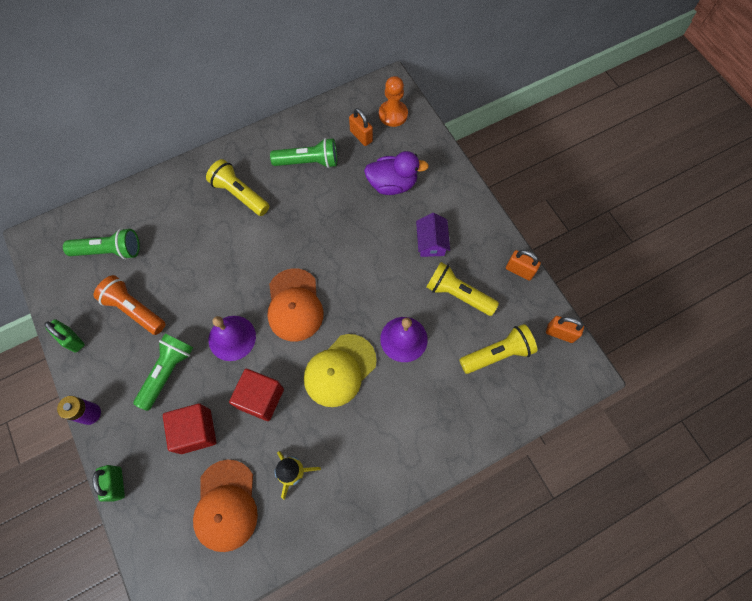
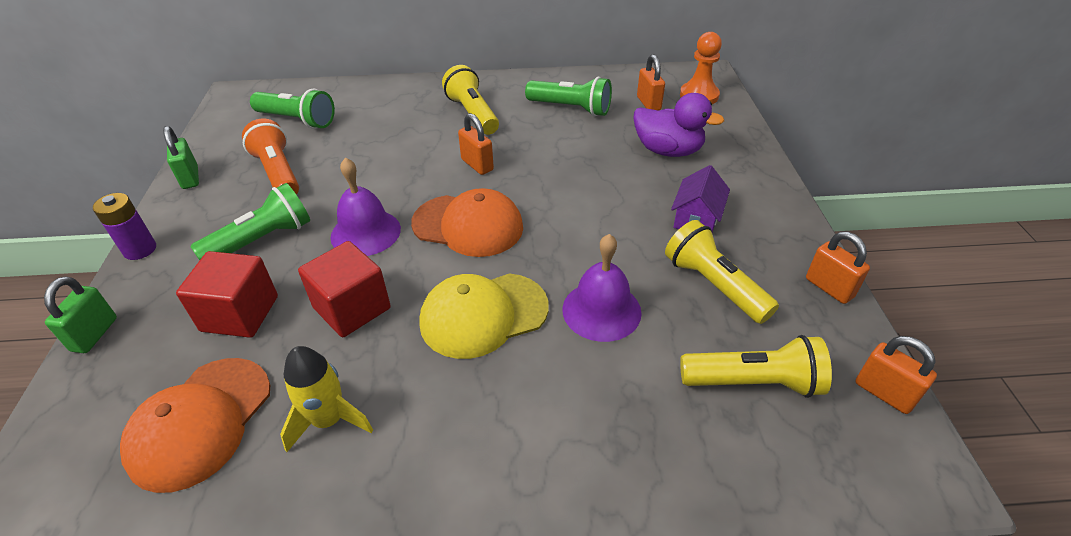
camera: 25 degrees right, 25 degrees down
orange cap [268,268,324,341] -> orange cap turned 90 degrees counterclockwise [411,188,523,257]
none -> orange padlock [458,113,494,175]

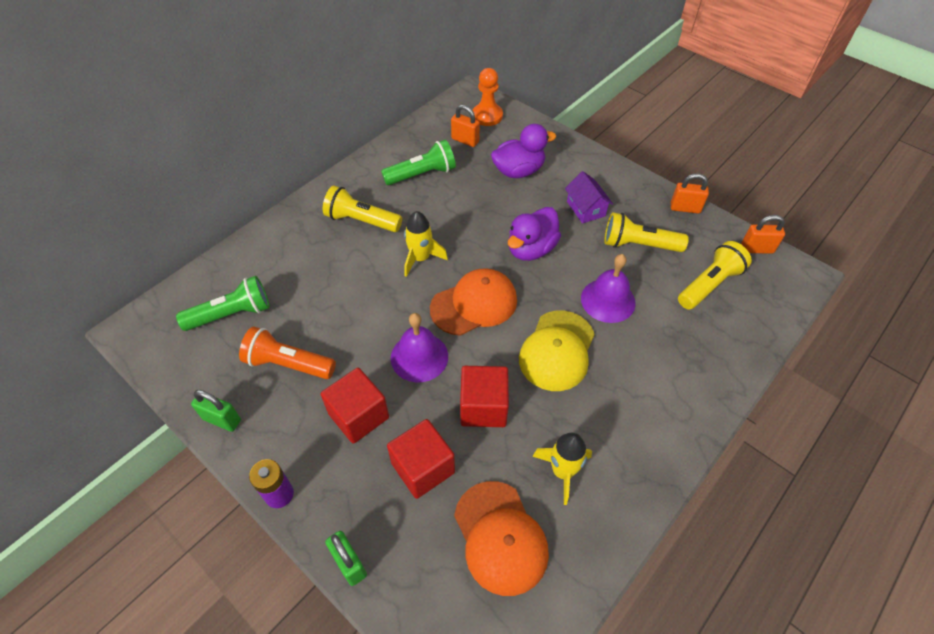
camera: 45 degrees left, 10 degrees up
green flashlight [190,183,310,260] -> red cube [321,368,389,444]
orange padlock [458,113,494,175] -> yellow rocket [404,211,448,277]
none -> purple duck [508,207,561,261]

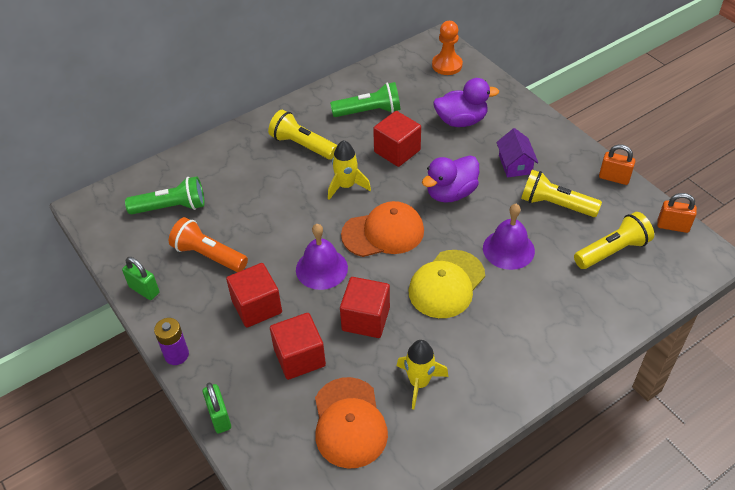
camera: 15 degrees right, 5 degrees down
orange padlock [451,105,480,147] -> none
none -> red cube [373,111,421,167]

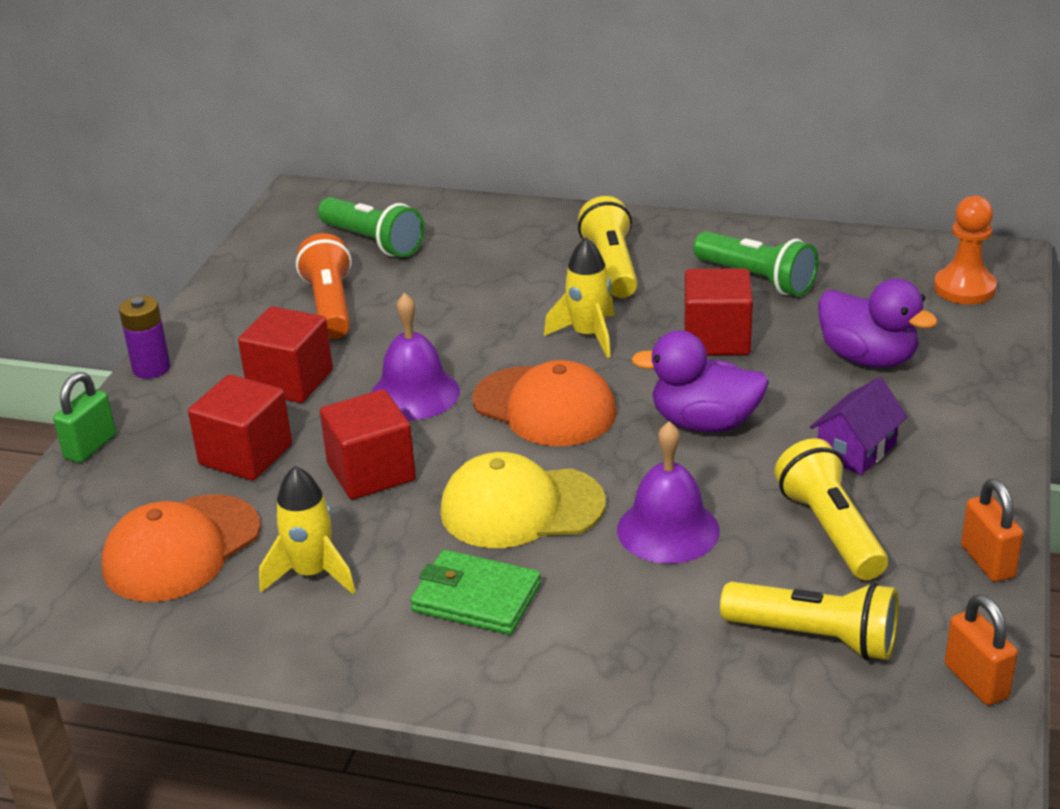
camera: 50 degrees right, 15 degrees down
green padlock [122,257,159,300] -> none
none -> green wallet [410,550,541,635]

